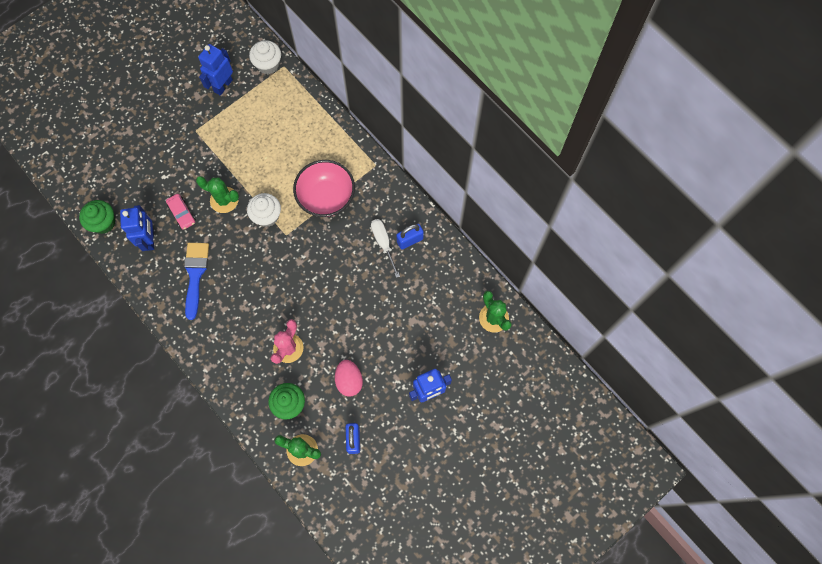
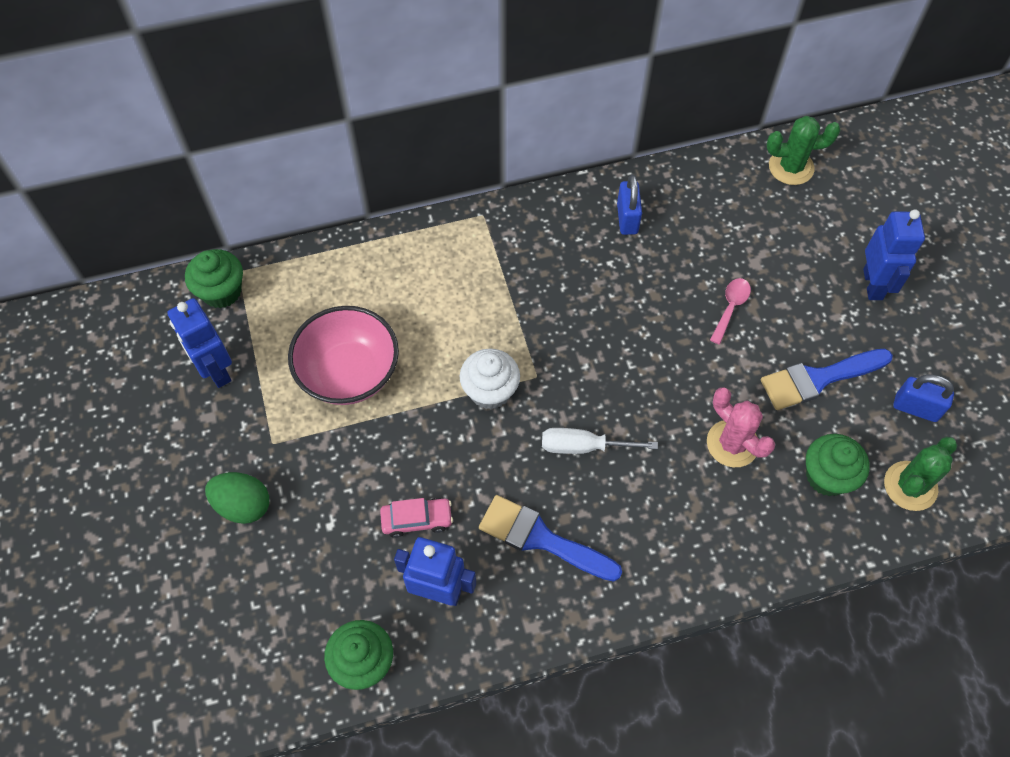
camera: 65 degrees left, 10 degrees down
green cactus [196,176,239,213] -> none
white cupcake [249,40,281,74] -> green cupcake [185,249,243,308]
pink bowl [293,160,355,217] -> pink bowl moved to [288,306,399,405]
pink egg [335,360,363,397] -> blue brush [761,349,893,410]
white screwdriver [371,219,400,278] -> white screwdriver moved to [542,428,658,454]
none -> green egg [205,472,269,524]
none -> pink spoon [710,278,751,344]

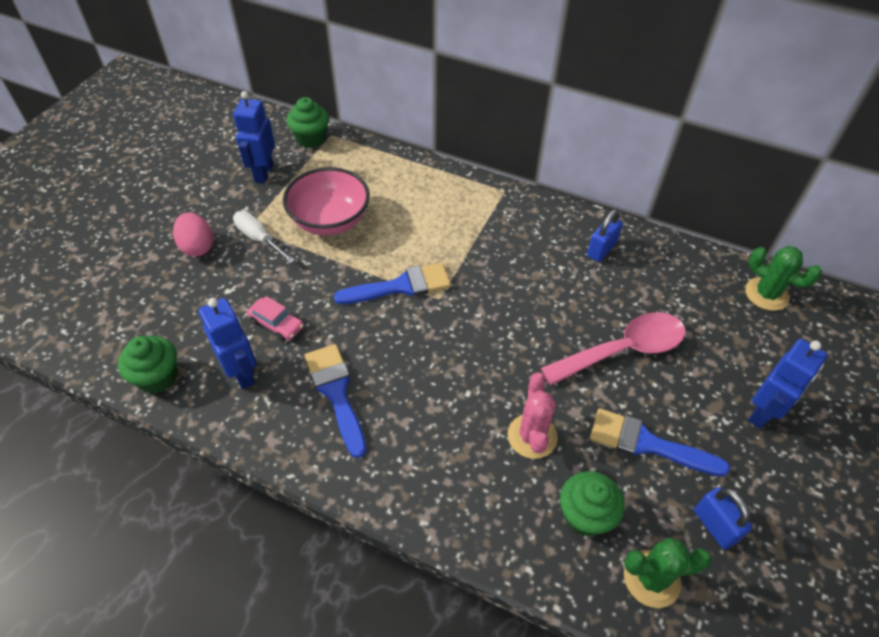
camera: 40 degrees right, 10 degrees down
green egg [205,472,269,524] -> pink egg [173,213,214,256]
white cupcake [460,349,520,410] -> blue brush [334,263,451,304]
white screwdriver [542,428,658,454] -> white screwdriver moved to [233,211,295,264]
pink spoon [710,278,751,344] -> pink spoon [541,312,685,385], size x2.11

